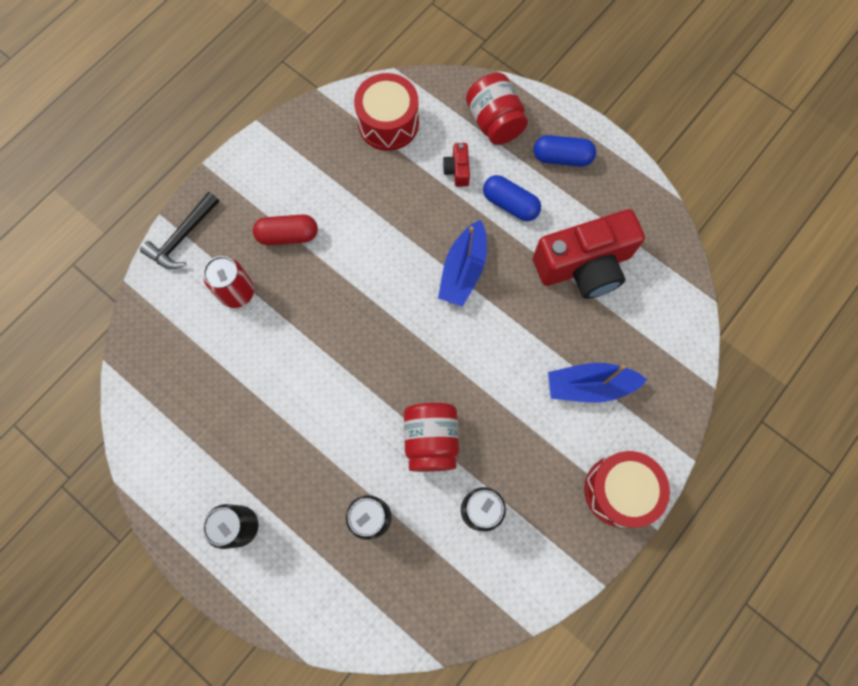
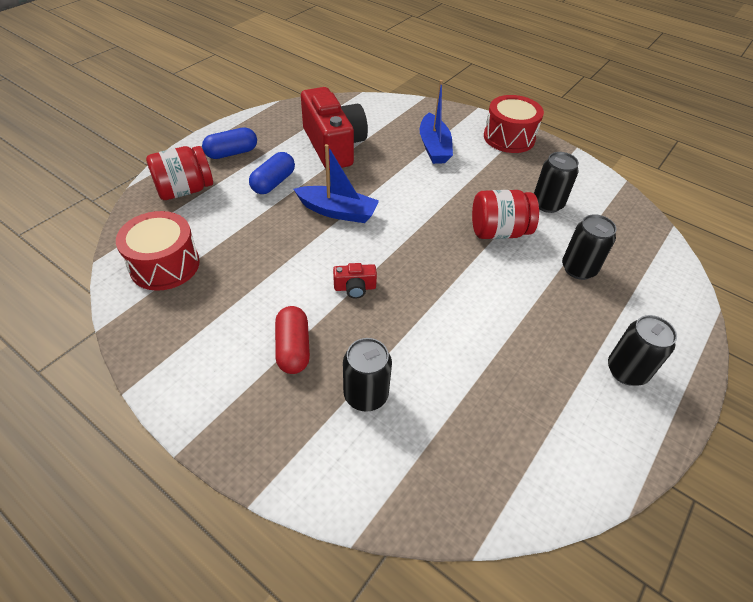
camera: 95 degrees left, 25 degrees down
black hammer [140,192,219,269] -> none
red can [203,256,254,308] -> black can [343,338,392,412]
red camera [443,143,470,187] -> red camera moved to [333,263,377,299]
blue capsule [534,135,596,167] -> blue capsule turned 60 degrees clockwise [202,127,257,159]

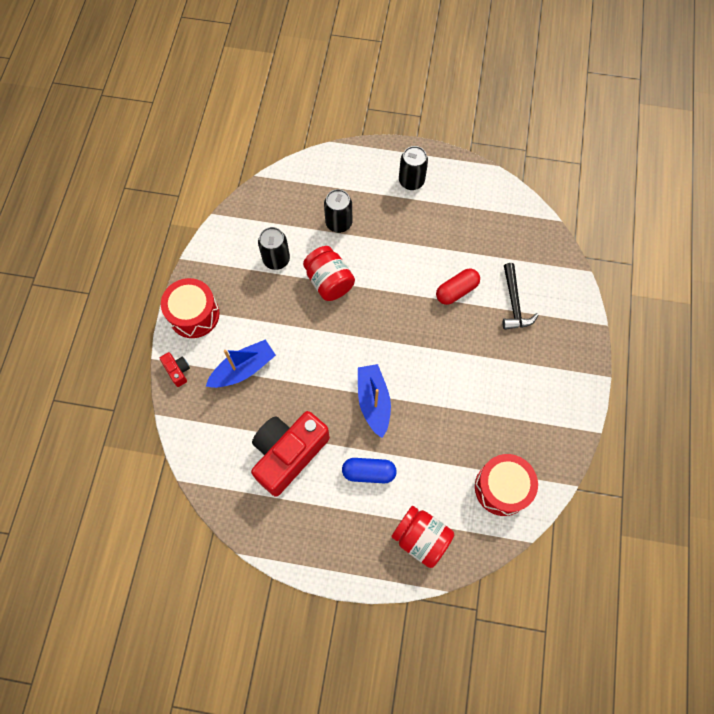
camera: 115 degrees left, 20 degrees up
blue capsule [202,127,257,159] -> none
red capsule [275,306,310,374] -> red capsule moved to [436,268,480,305]
red camera [333,263,377,299] -> red camera moved to [160,352,190,387]
black can [343,338,392,412] -> black hammer [502,263,539,330]

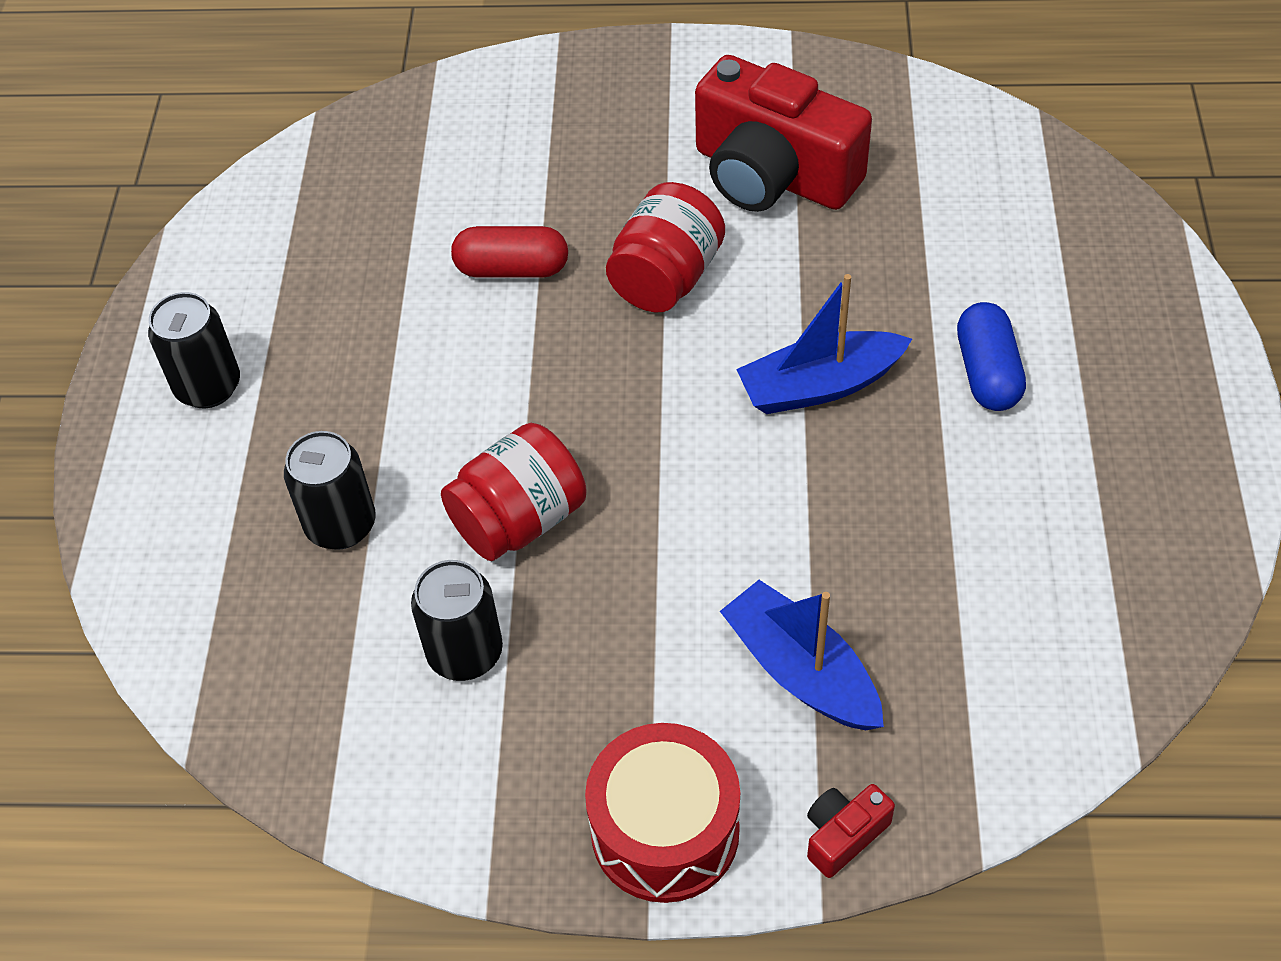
camera: 95 degrees left, 15 degrees down
red camera [251,411,330,497] -> red camera moved to [695,55,872,212]
red jar [391,506,454,568] -> red jar moved to [606,182,725,312]
red capsule [436,268,480,305] -> red capsule turned 45 degrees counterclockwise [451,226,568,278]
red drum [475,454,538,516] -> none
black hammer [502,263,539,330] -> none

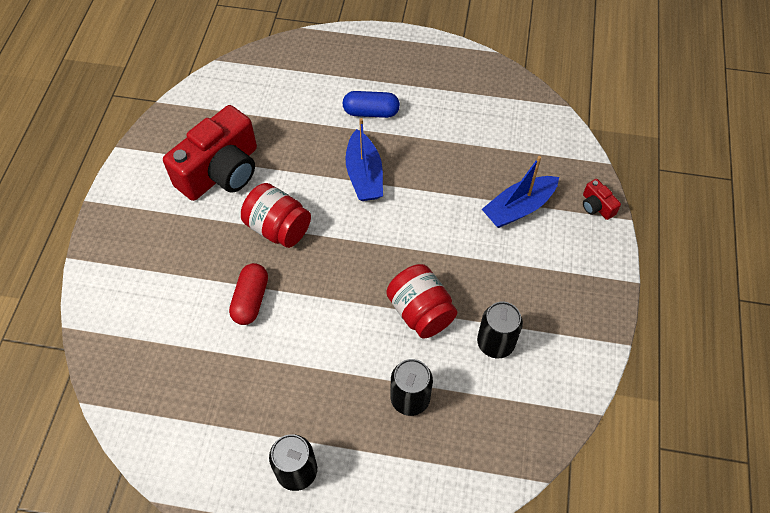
camera: 85 degrees left, 5 degrees up
red drum [585,723,740,903] -> none

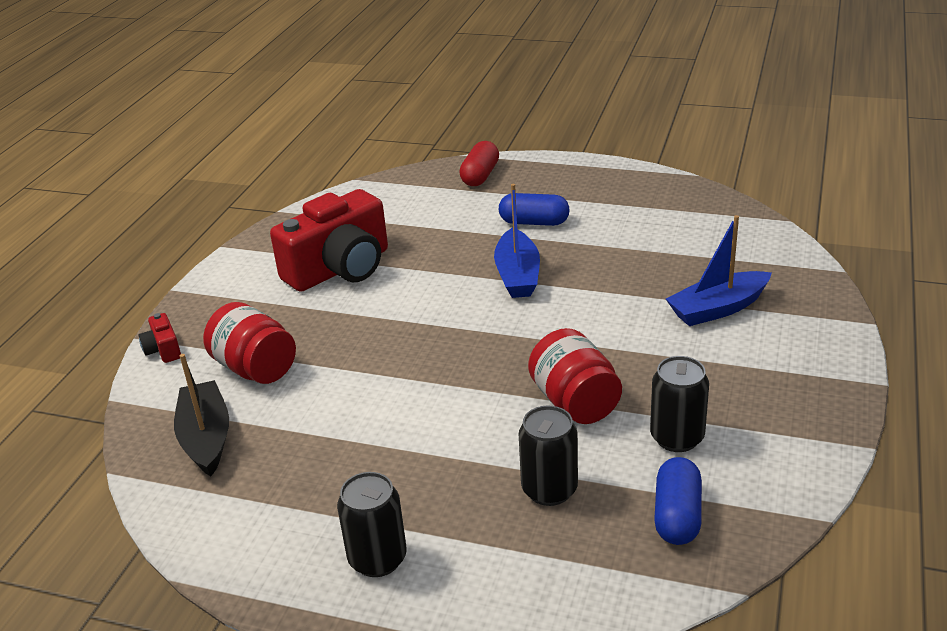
camera: 10 degrees right, 25 degrees down
red capsule [229,263,268,325] -> red capsule moved to [459,141,499,186]
red jar [241,183,311,248] -> red jar moved to [203,302,296,384]
red camera [583,179,621,220] -> red camera moved to [139,313,181,363]
none -> black boat [174,354,229,477]
none -> blue capsule [654,457,702,545]

